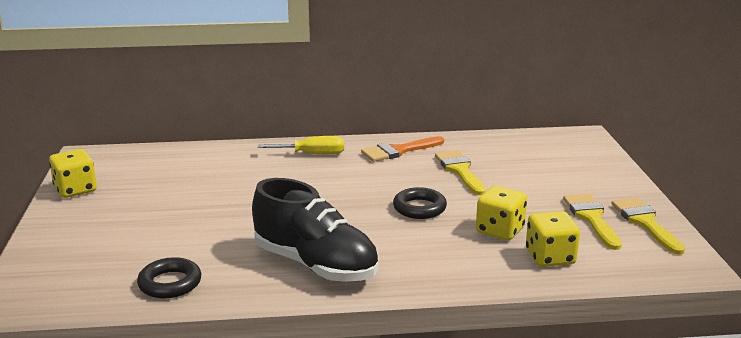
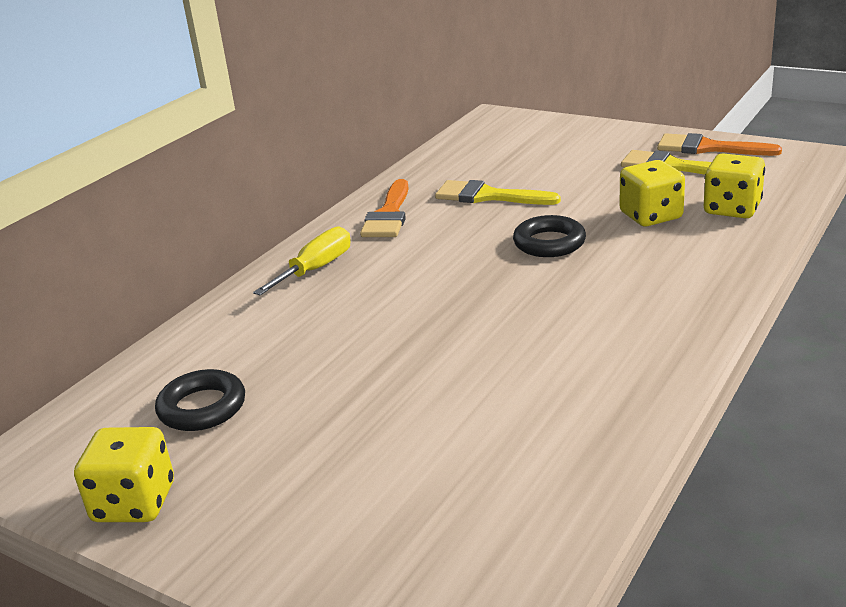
camera: 50 degrees left, 5 degrees up
black ring [137,257,201,298] -> black ring moved to [155,369,245,431]
black shoe [252,178,378,282] -> none
yellow brush [611,198,685,255] -> orange brush [657,133,782,156]

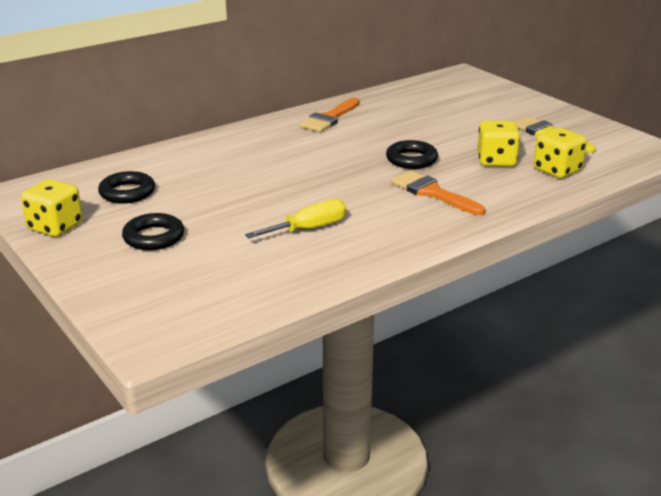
camera: 20 degrees right, 0 degrees up
yellow screwdriver [253,226,351,295] -> yellow screwdriver moved to [245,199,346,238]
yellow brush [435,180,561,205] -> none
orange brush [657,133,782,156] -> orange brush moved to [391,171,485,215]
none -> black ring [122,213,184,250]

